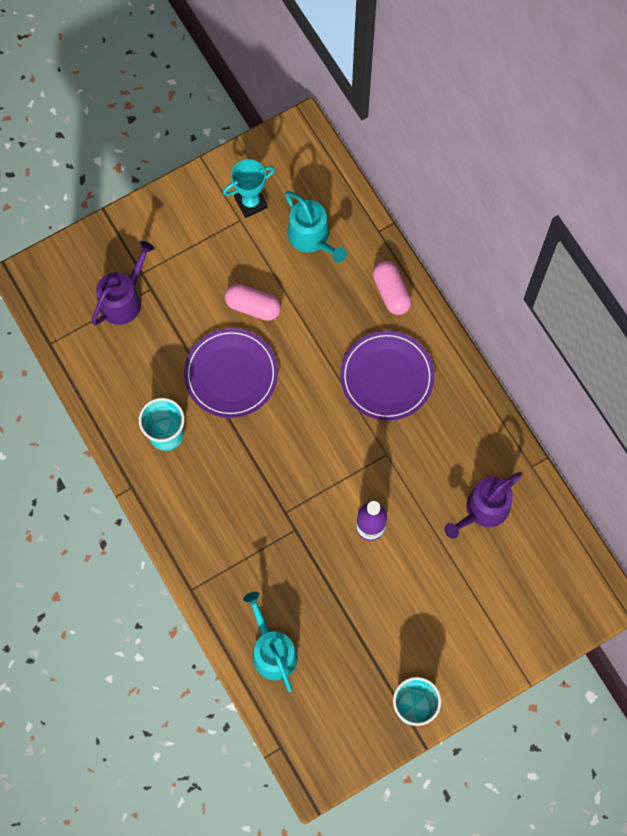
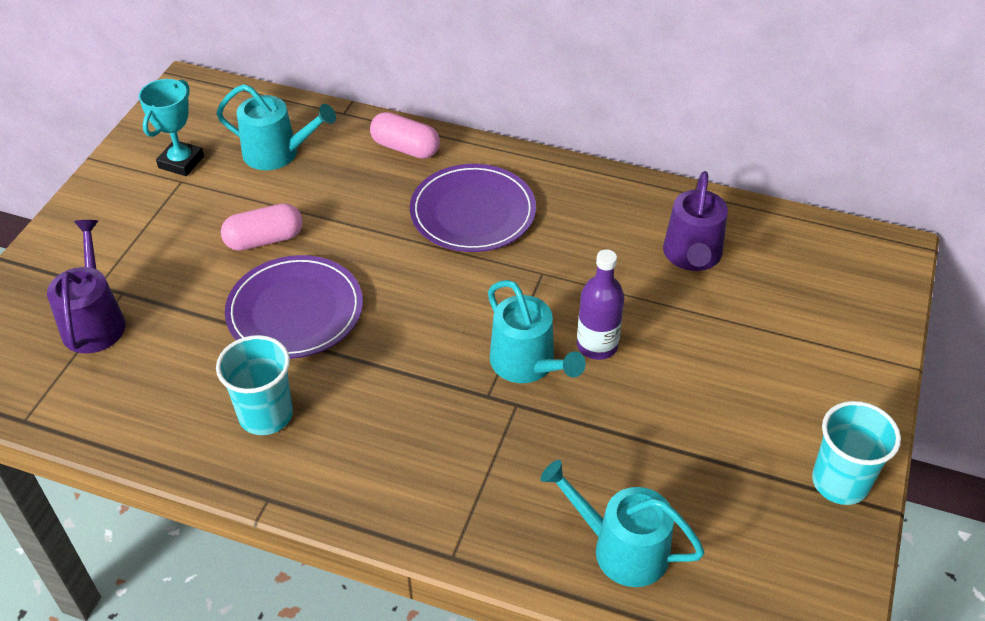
camera: 40 degrees left, 25 degrees down
none -> turquoise watering can [488,280,586,383]

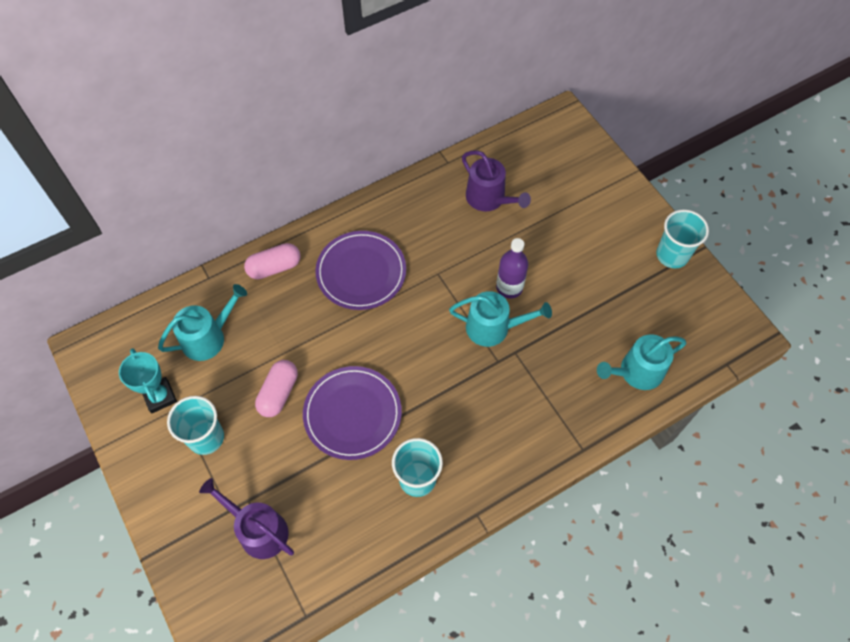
camera: 50 degrees left, 15 degrees up
none -> turquoise cup [167,396,224,455]

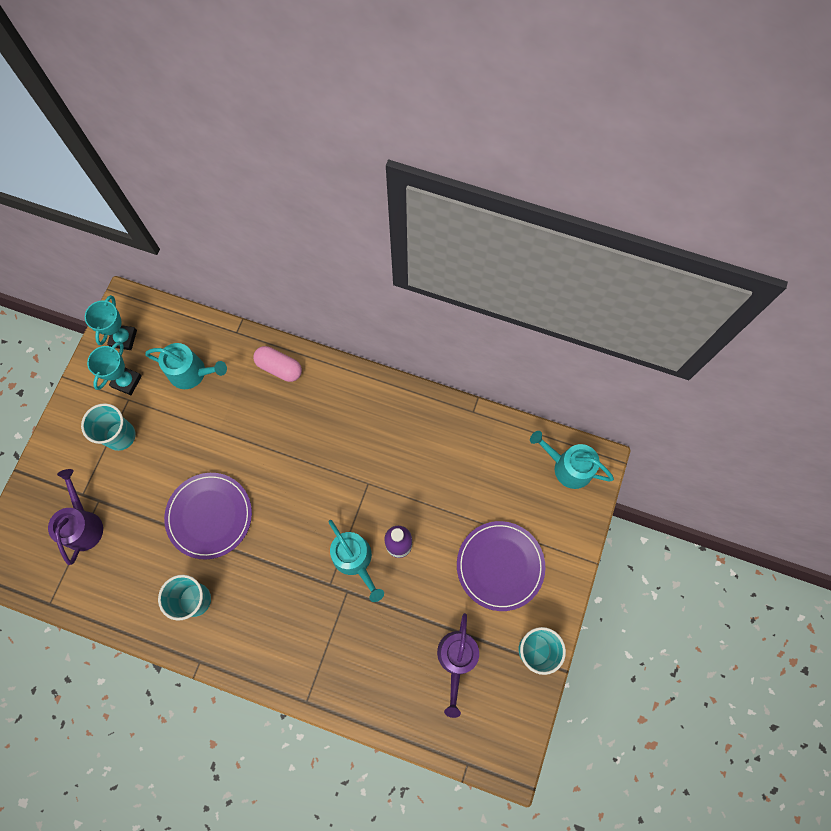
camera: 50 degrees right, 10 degrees up
pink capsule [255,360,298,417] -> none
purple plate [315,231,406,310] -> purple plate moved to [457,521,545,611]
purple watering can [462,151,531,212] -> purple watering can moved to [437,613,479,718]
turquoise watering can [597,334,686,390] -> turquoise watering can moved to [530,431,614,489]
none -> turquoise trophy [85,295,137,350]

